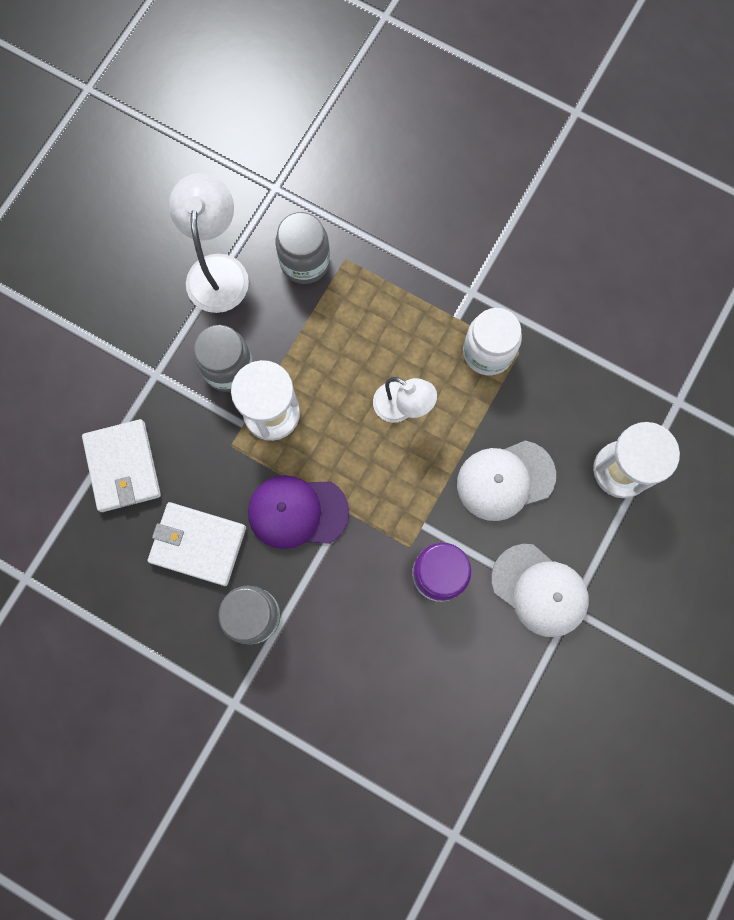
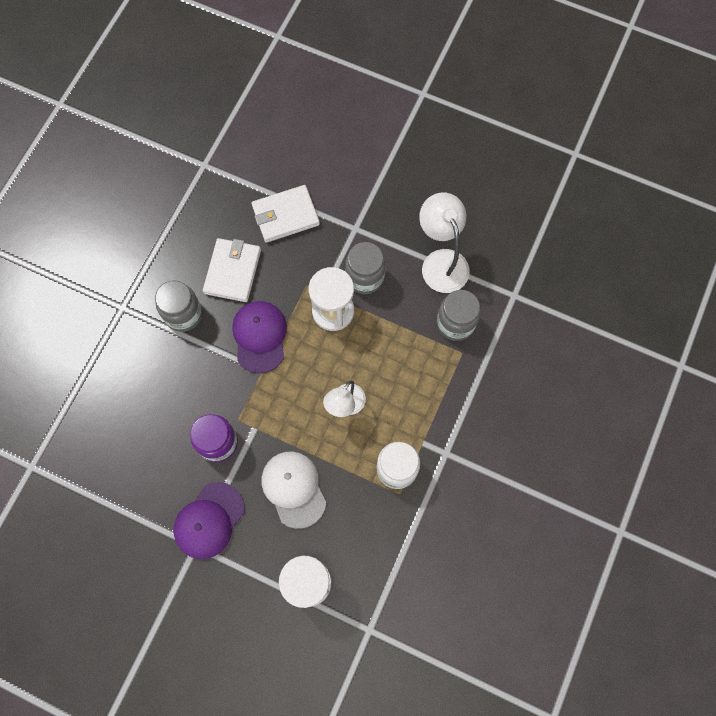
camera: 85 degrees right, 5 degrees down
white lamp [169,173,249,313] -> white lamp turned 105 degrees counterclockwise [419,192,470,293]
white cap [491,544,589,637] -> purple cap [174,482,245,559]

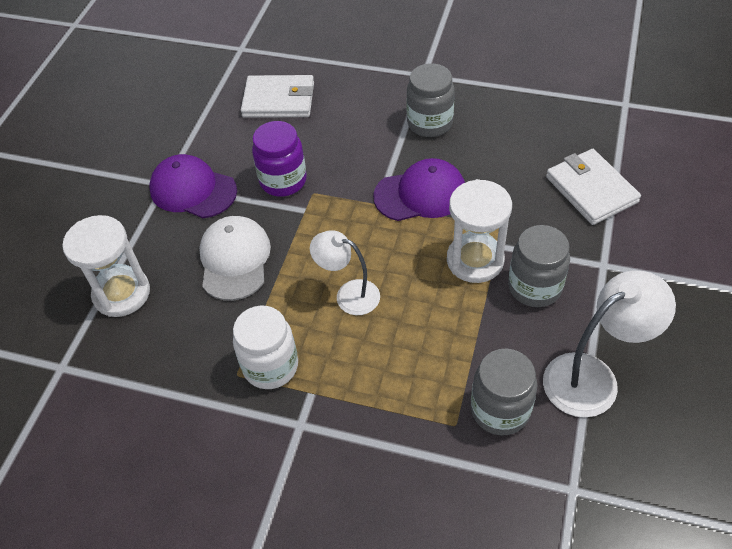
camera: 85 degrees right, 20 degrees down
white wallet [203,238,261,302] -> white wallet moved to [241,75,314,118]
white cap [262,451,326,529] -> white cap turned 60 degrees counterclockwise [199,216,271,301]

